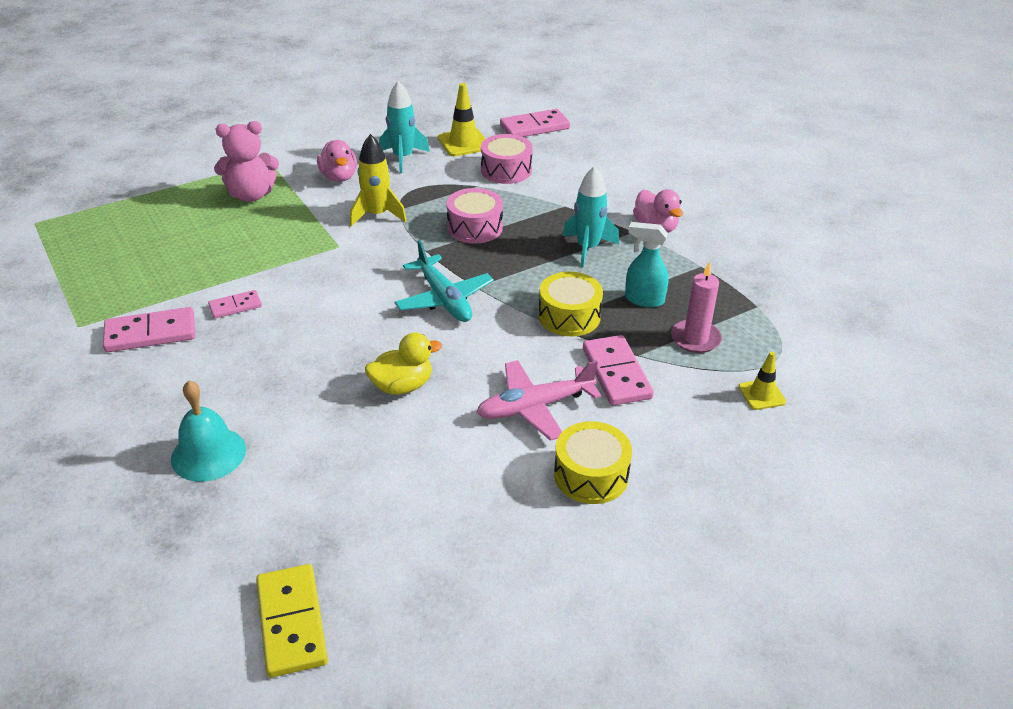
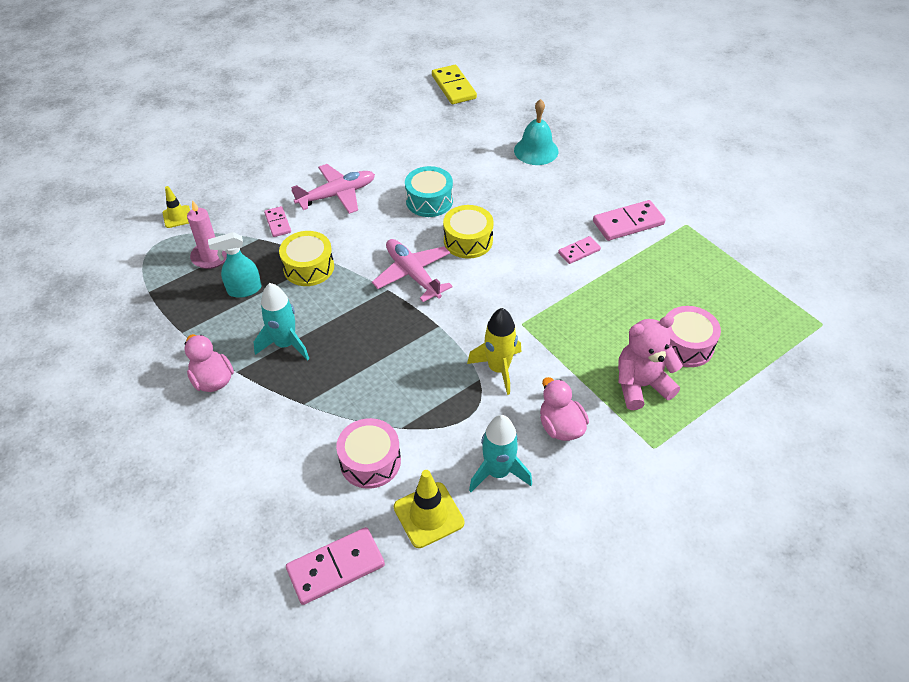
camera: 175 degrees right, 10 degrees up
yellow duck [365,332,442,395] -> turquoise drum [405,166,453,217]
turquoise plane [395,240,494,322] -> pink plane [372,239,453,302]
pink drum [446,188,503,244] -> pink drum moved to [666,306,721,367]
yellow drum [554,421,632,504] -> yellow drum moved to [443,205,494,259]
pink domino [583,335,654,406] -> pink domino [264,206,291,237], size x0.58
turquoise spray bottle [625,222,669,308] -> turquoise spray bottle turned 150 degrees clockwise [208,232,261,298]

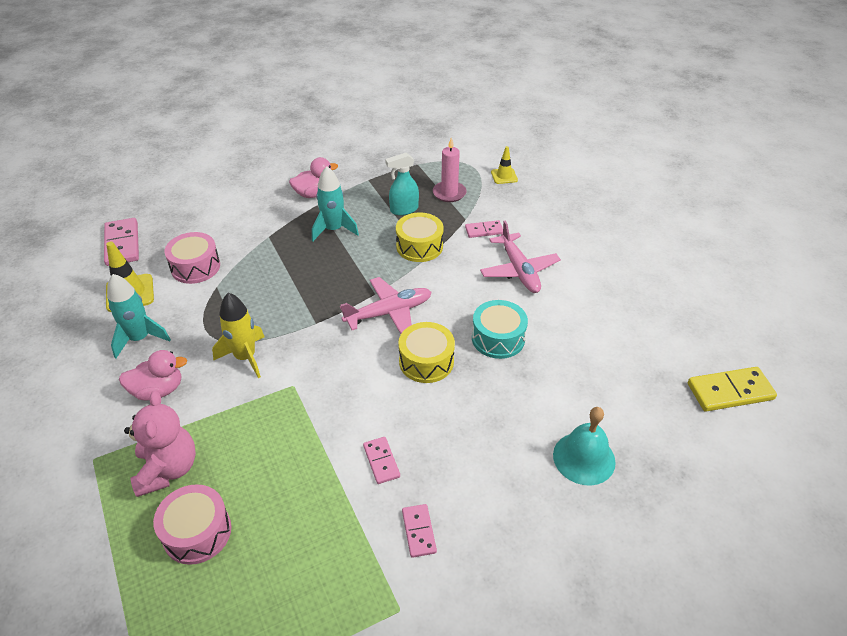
camera: 100 degrees right, 5 degrees down
turquoise spray bottle [208,232,261,298] -> turquoise spray bottle turned 105 degrees counterclockwise [385,153,419,215]
pink domino [593,200,665,241] -> pink domino [402,504,437,558], size x0.58

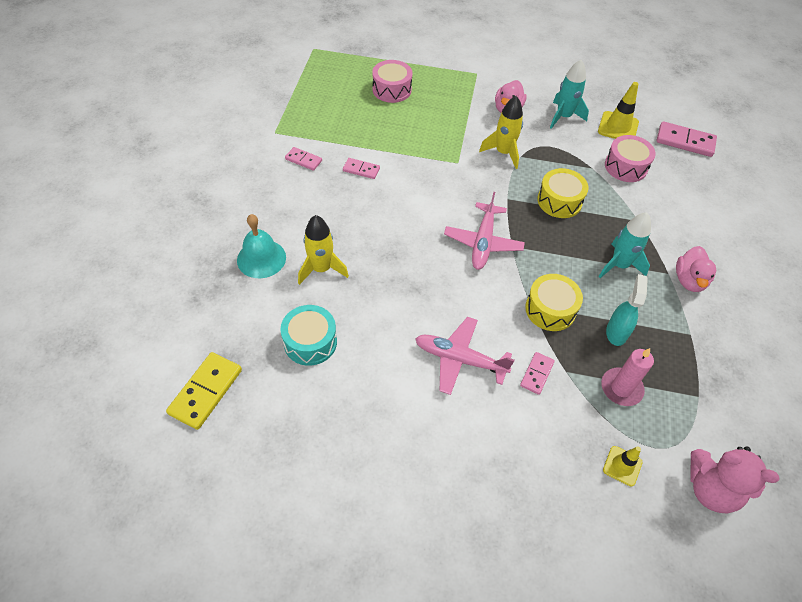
camera: 125 degrees right, 10 degrees up
pink teddy bear [124,391,196,497] -> pink teddy bear moved to [690,446,779,513]
yellow drum [398,322,455,383] -> yellow drum moved to [537,168,588,218]
turquoise drum [472,300,528,359] -> turquoise drum moved to [280,305,337,366]
none -> yellow rocket [298,215,349,285]

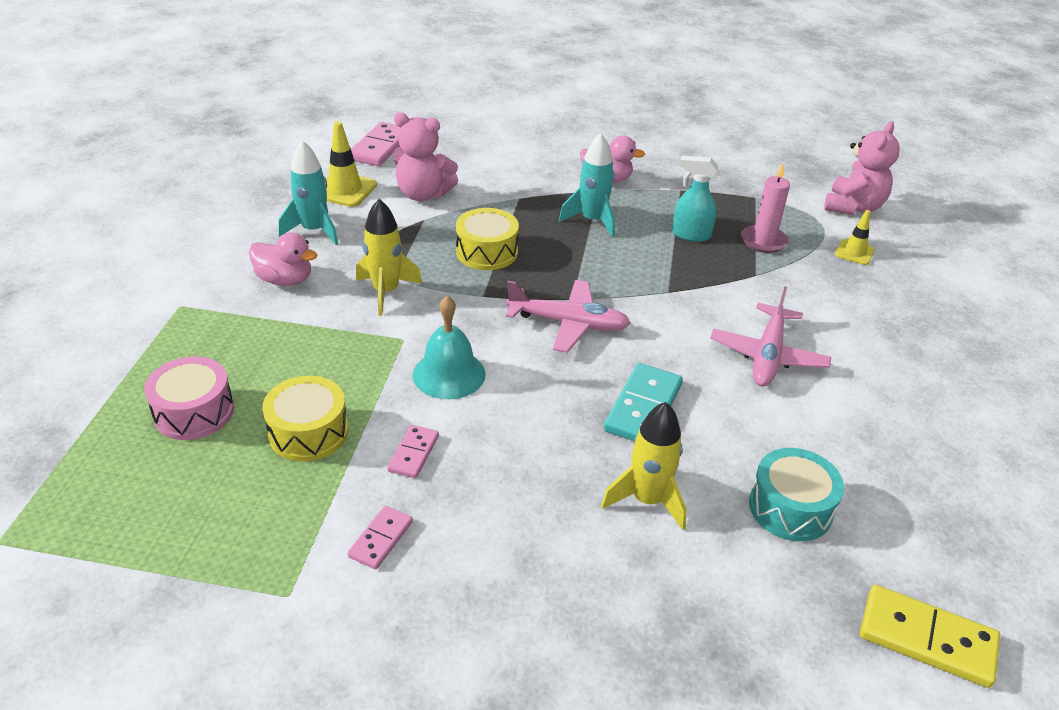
camera: 90 degrees left, 15 degrees down
turquoise bell [237,214,286,278] -> turquoise bell moved to [413,295,486,399]
pink domino [520,352,555,395] -> none
yellow drum [525,274,583,331] -> yellow drum moved to [262,376,348,462]
pink drum [605,135,656,182] -> pink teddy bear [393,112,458,201]
none -> turquoise domino [604,363,683,441]

